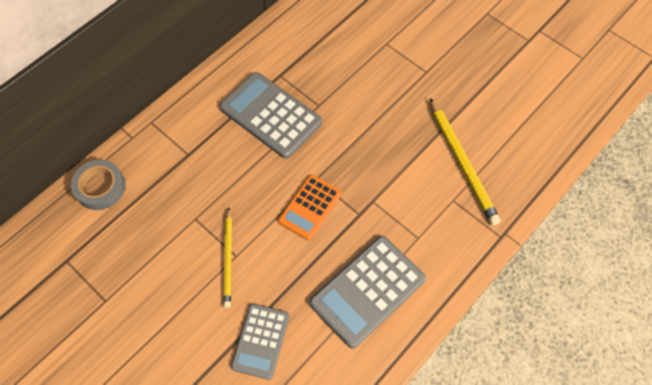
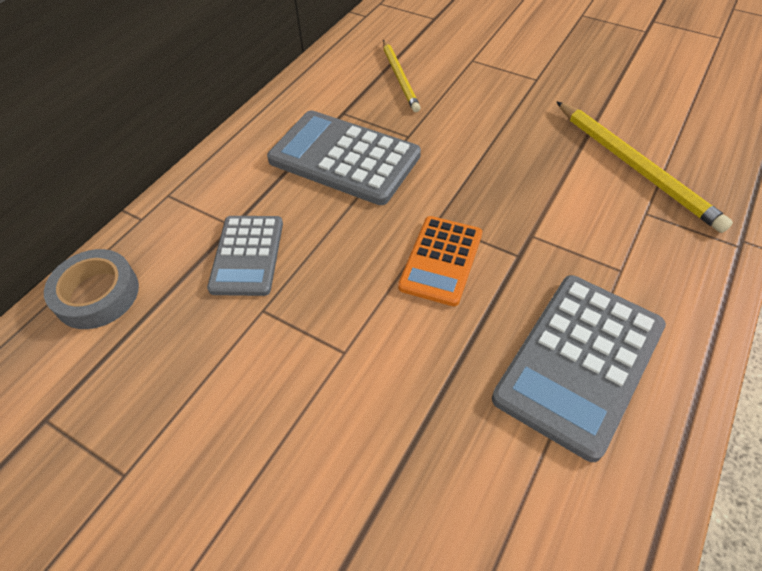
camera: 10 degrees left, 10 degrees down
yellow pencil [223,208,232,308] -> yellow pencil moved to [383,40,421,112]
grey calculator [231,304,289,380] -> grey calculator moved to [207,216,283,296]

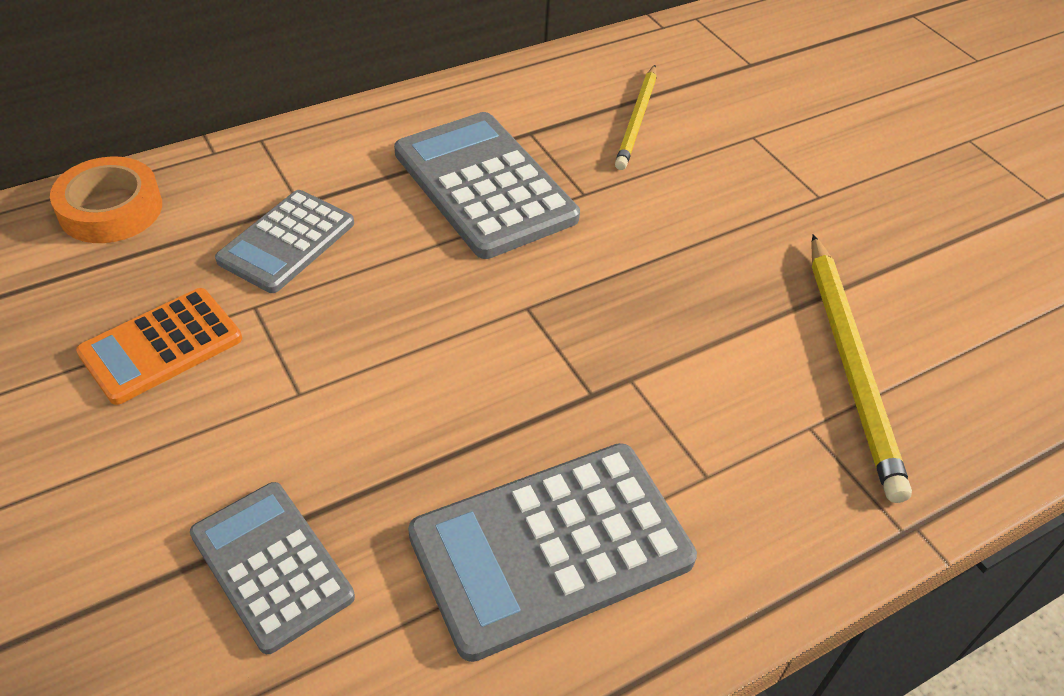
camera: 25 degrees right, 5 degrees down
grey tape [44,249,139,329] -> orange tape [50,157,162,243]
orange calculator [398,216,482,306] -> orange calculator moved to [76,288,242,405]
none -> grey calculator [190,482,355,654]

